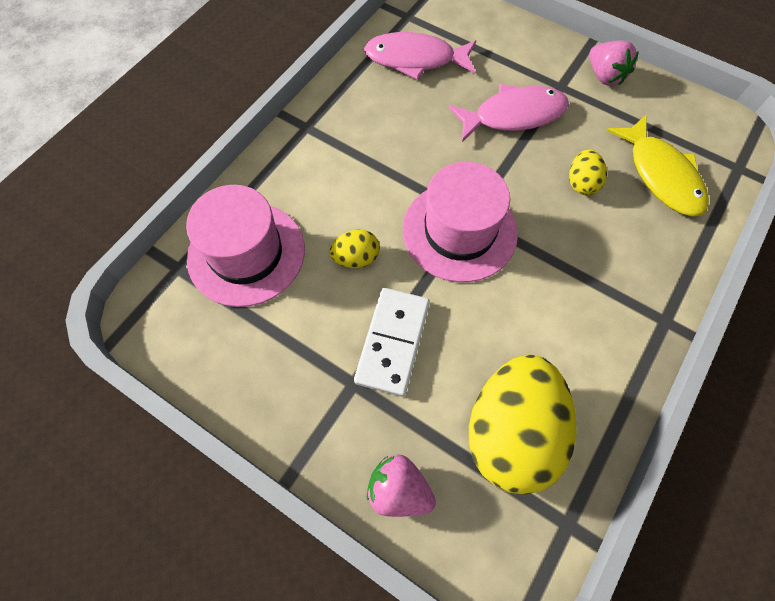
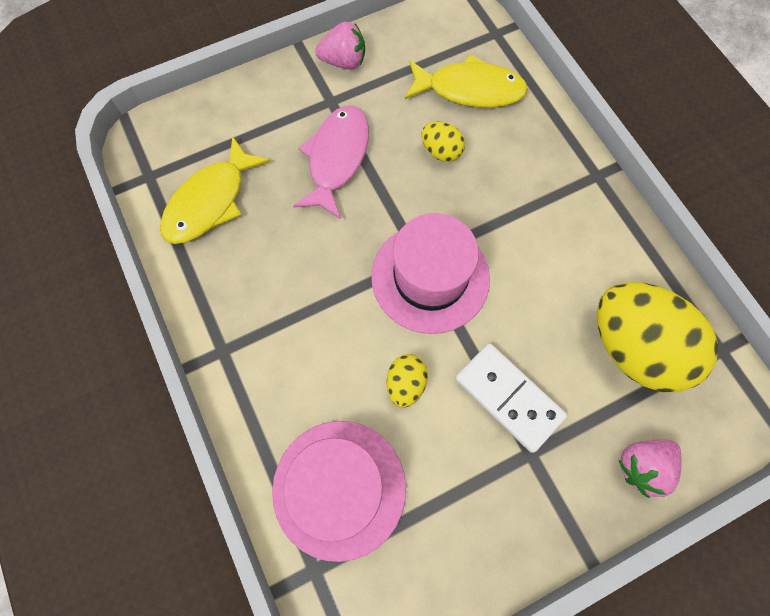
camera: 60 degrees left, 5 degrees up
pink fish [364,32,476,80] -> yellow fish [160,136,270,244]

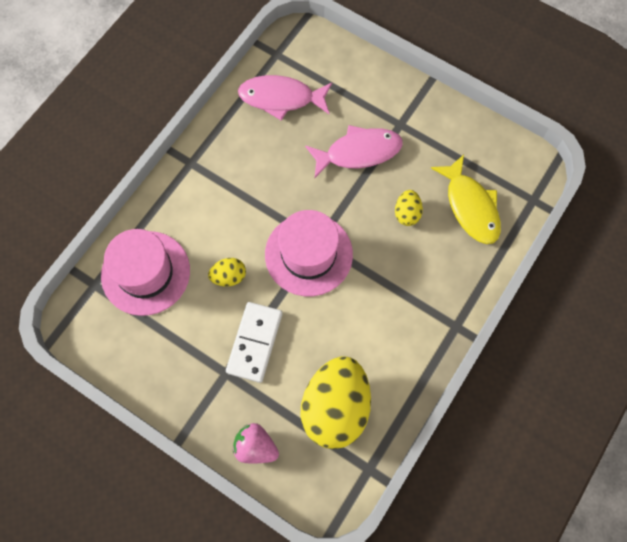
camera: 60 degrees right, 0 degrees up
yellow fish [160,136,270,244] -> pink fish [238,75,332,121]
pink strawberry [315,22,365,70] -> none

